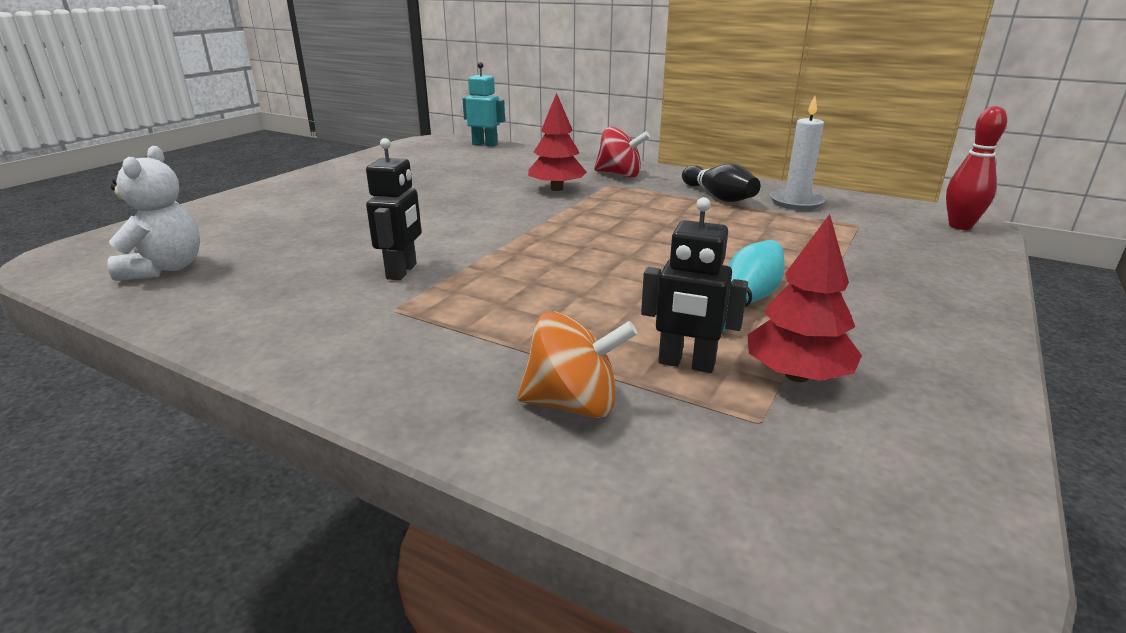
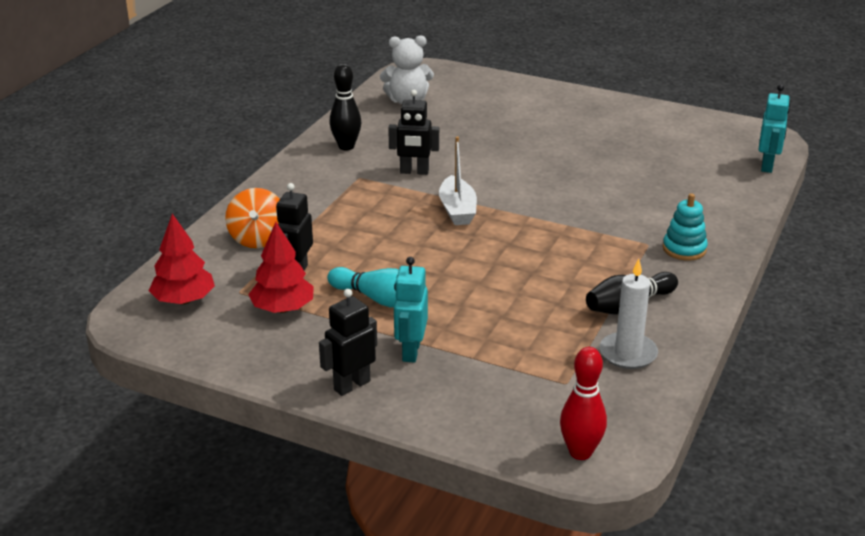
camera: 85 degrees right, 5 degrees up
red tree [528,93,587,191] -> red tree moved to [149,214,215,305]
red spinning top [594,127,650,178] -> turquoise stacking toy [663,193,708,261]
none -> black robot [319,289,377,396]
none -> black bowling pin [329,64,361,150]
none -> turquoise robot [394,257,428,363]
none -> white boat [439,136,477,225]

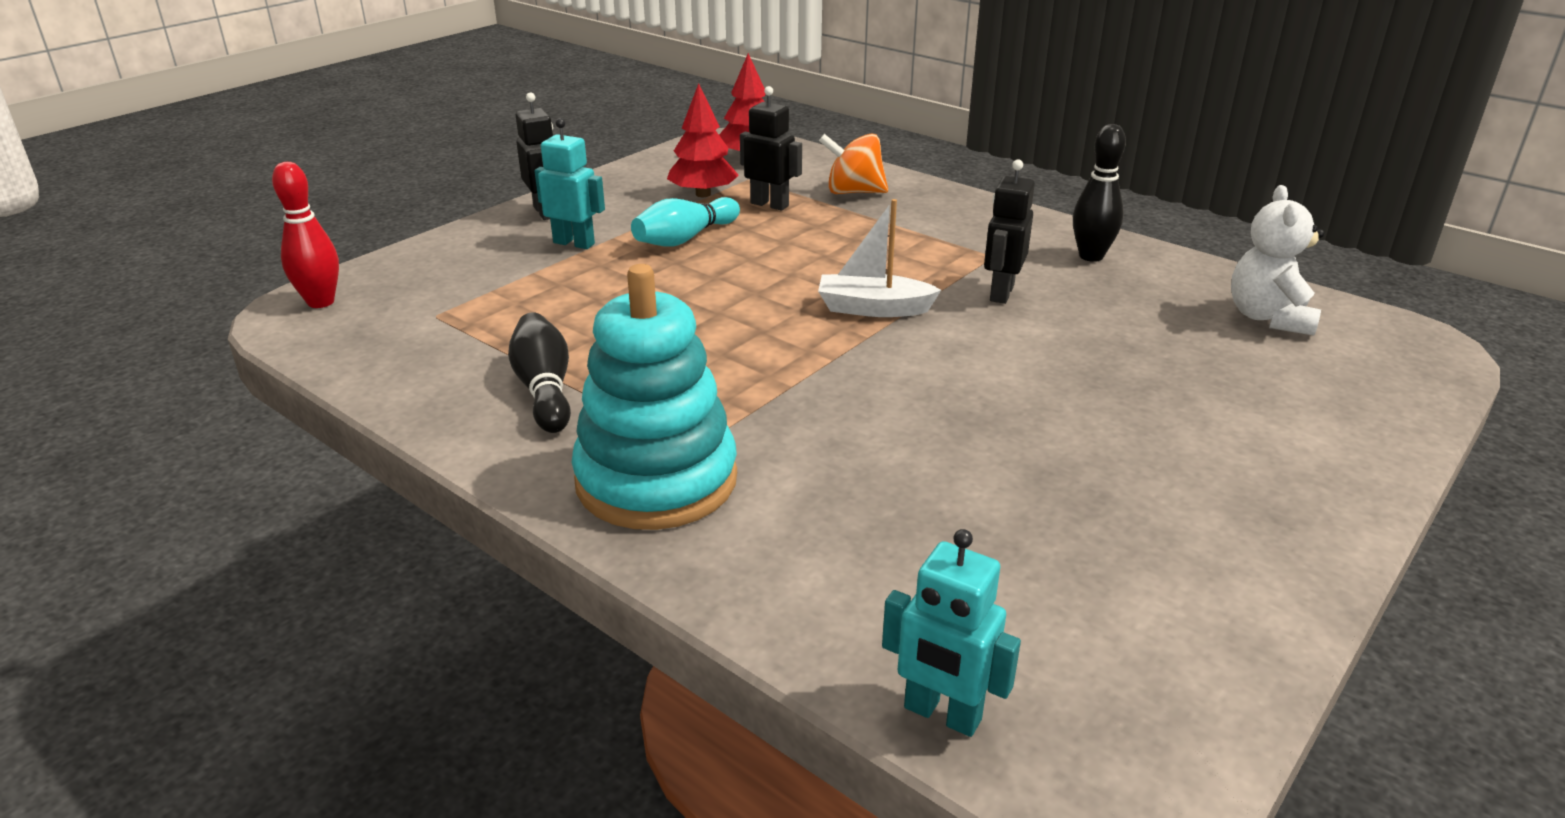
camera: 105 degrees right, 0 degrees up
white candle [599,259,658,369] -> none
turquoise stacking toy [663,193,708,261] -> turquoise stacking toy [571,264,737,530], size x2.03

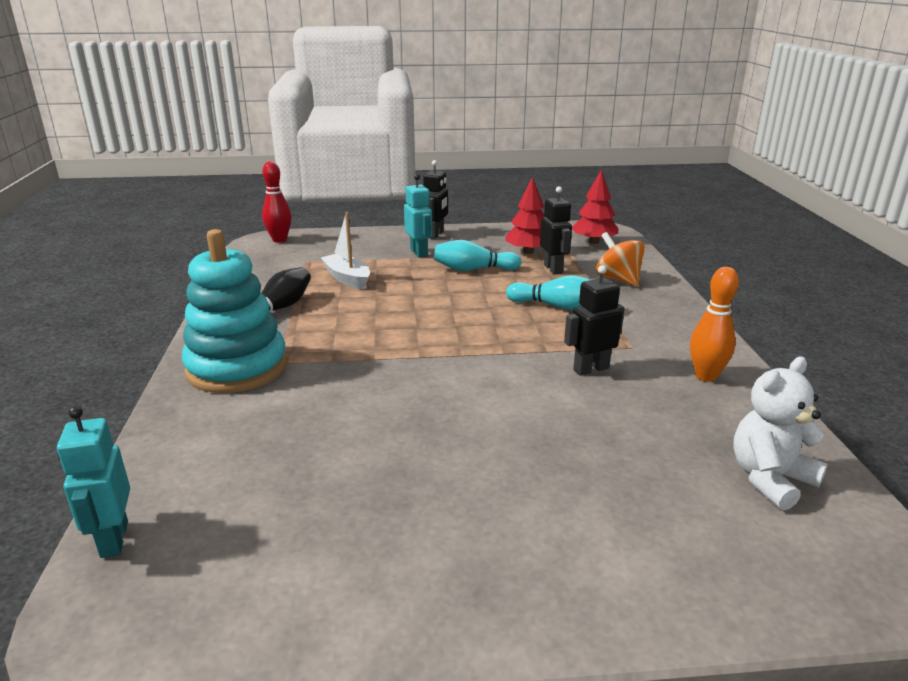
camera: 45 degrees right, 5 degrees down
white boat [818,199,941,317] -> white boat moved to [321,212,370,290]
black bowling pin [1073,124,1126,262] -> orange bowling pin [690,267,739,382]
none -> turquoise bowling pin [506,275,590,310]

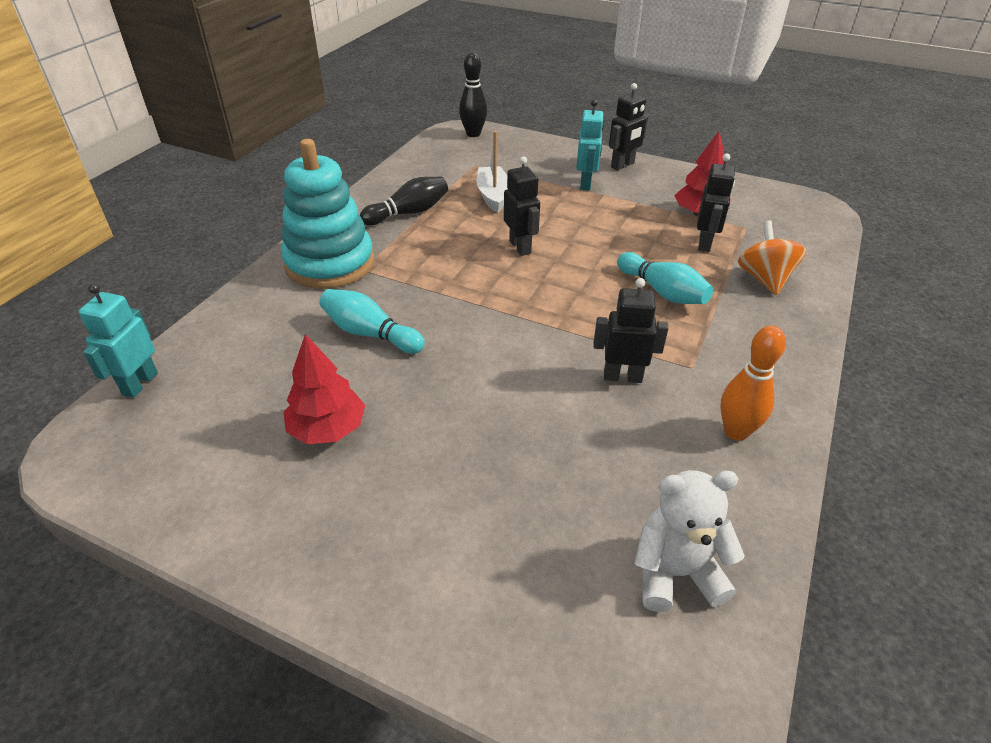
camera: 30 degrees right, 15 degrees up
red bowling pin [262,161,291,243] -> black bowling pin [459,53,487,137]
turquoise bowling pin [434,240,522,271] -> turquoise bowling pin moved to [319,289,425,354]
red tree [572,169,619,244] -> red tree moved to [284,334,365,444]
none -> black robot [504,156,540,256]

